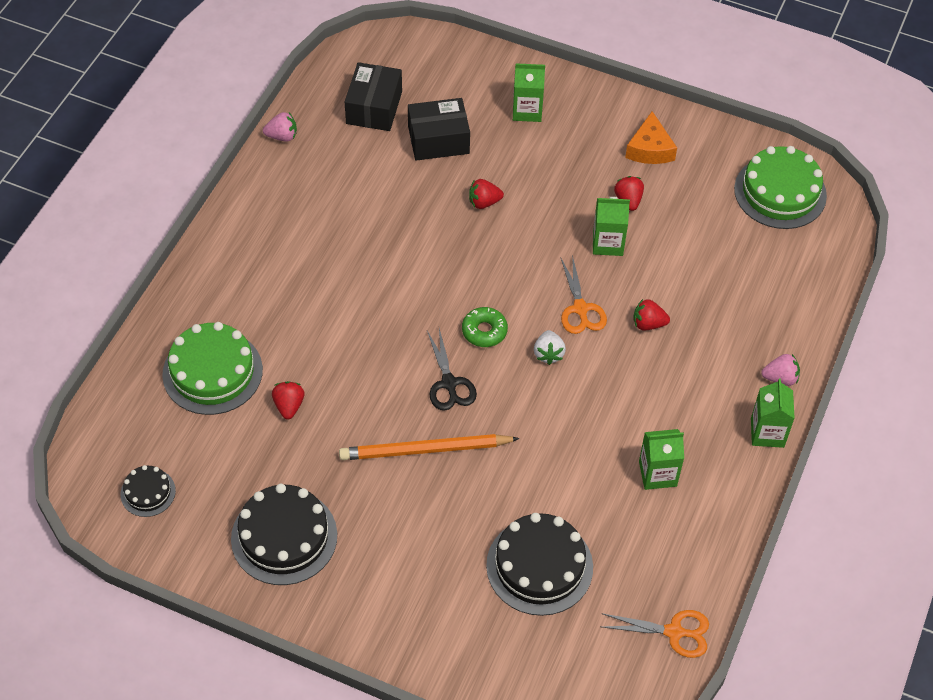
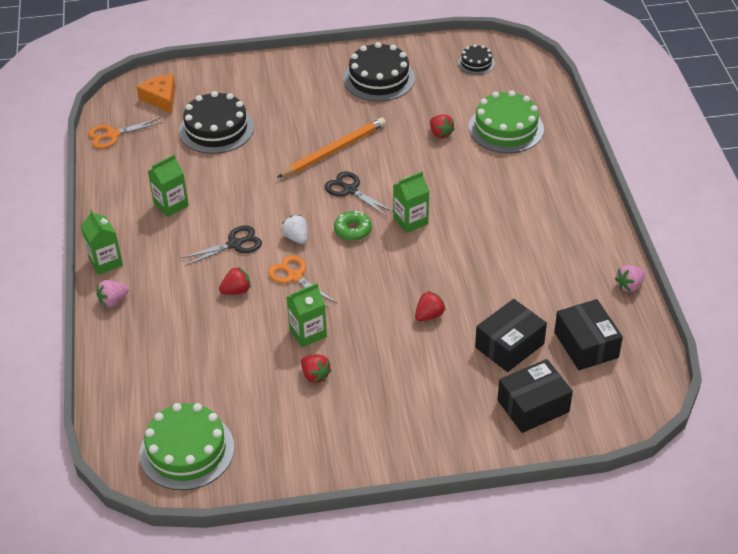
camera: 150 degrees right, 10 degrees down
green carton [513,63,545,122] -> green carton moved to [393,171,429,233]
orange cheese [625,111,677,164] -> orange cheese moved to [137,74,176,113]
none -> black scissors [182,225,262,266]
none -> black box [497,359,573,433]

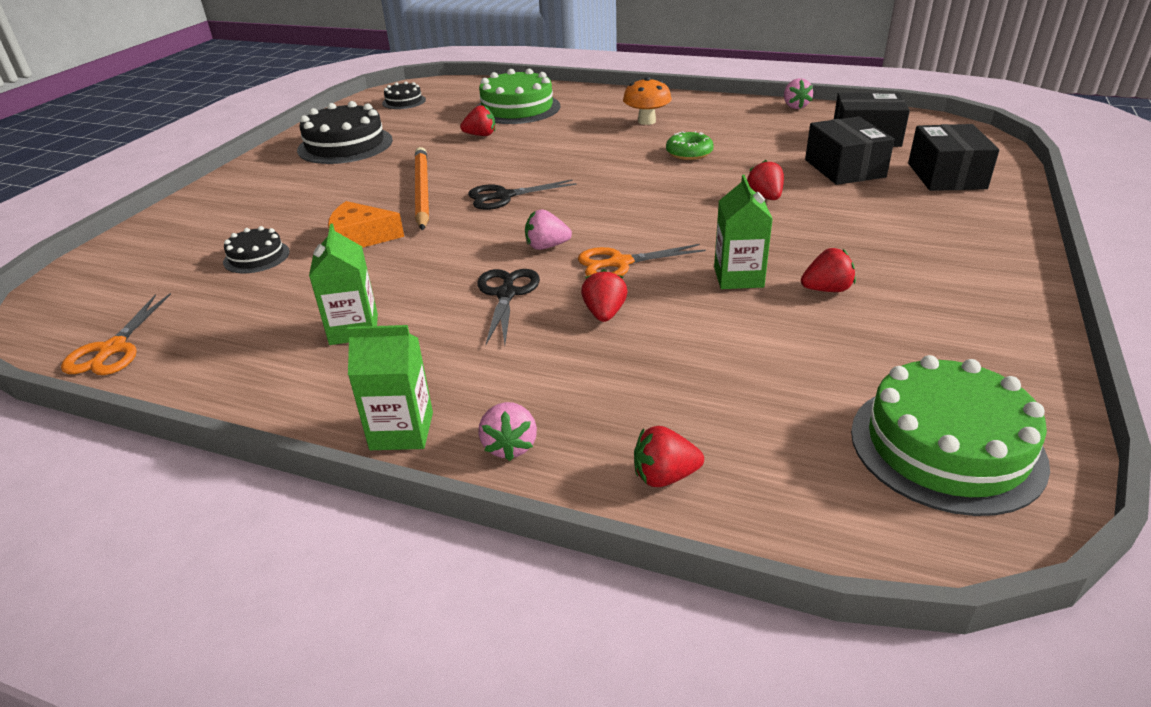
camera: 60 degrees left, 10 degrees down
orange cheese [137,74,176,113] -> orange cheese moved to [328,201,404,248]
black cake [179,91,254,154] -> black cake [223,226,290,273], size x0.52
white strawberry [281,215,307,244] -> pink strawberry [525,209,572,250]
green donut [334,211,372,241] -> green donut moved to [666,131,714,160]
green carton [393,171,429,233] -> none
none -> orange mushroom [623,77,672,125]
none -> red strawberry [634,426,704,487]

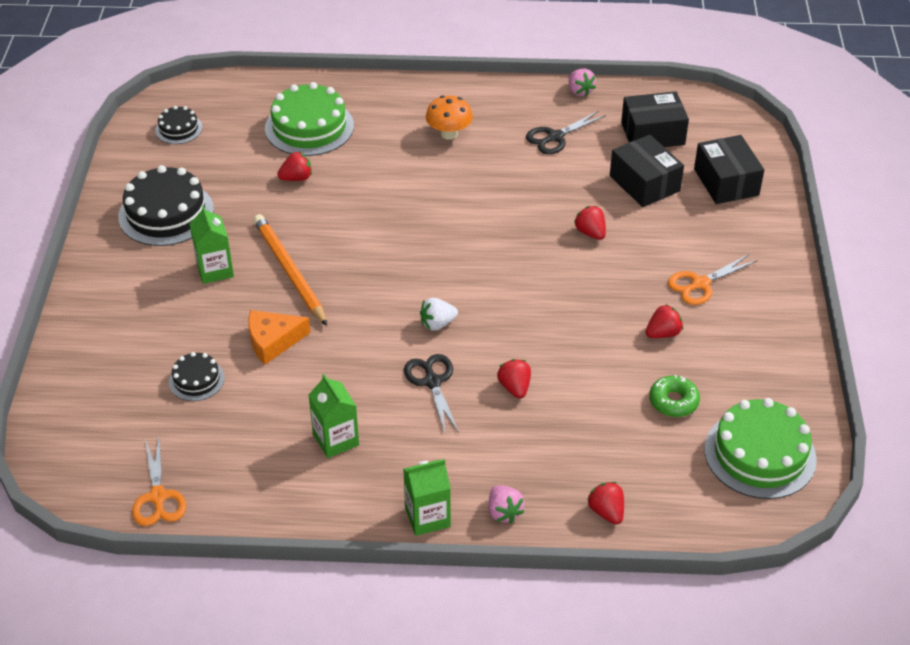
camera: 20 degrees left, 10 degrees up
black scissors [468,180,577,210] -> black scissors moved to [526,111,606,154]
pink strawberry [525,209,572,250] -> white strawberry [420,298,458,331]
orange scissors [578,244,706,276] -> orange scissors moved to [668,254,757,305]
red strawberry [634,426,704,487] -> red strawberry turned 90 degrees clockwise [587,482,624,525]
green donut [666,131,714,160] -> green donut moved to [649,375,700,417]
green carton [714,175,773,289] -> green carton moved to [189,205,234,284]

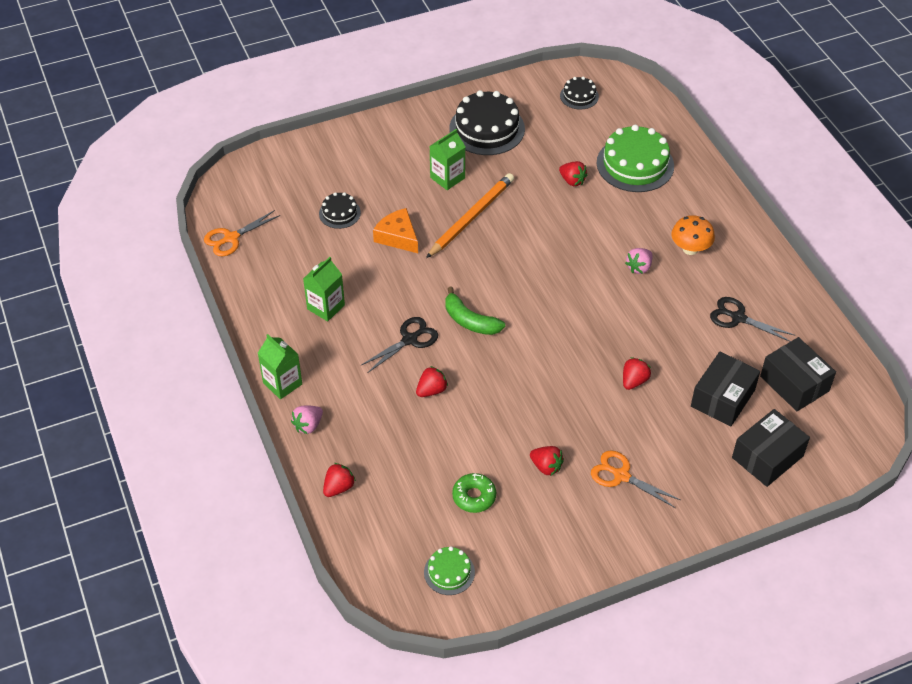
camera: 65 degrees right, 5 degrees up
white strawberry [420,298,458,331] -> green banana [446,286,505,335]
pink strawberry [569,68,596,97] -> pink strawberry moved to [625,248,652,274]
green cake [704,398,817,499] -> green cake [424,546,475,595], size x0.52

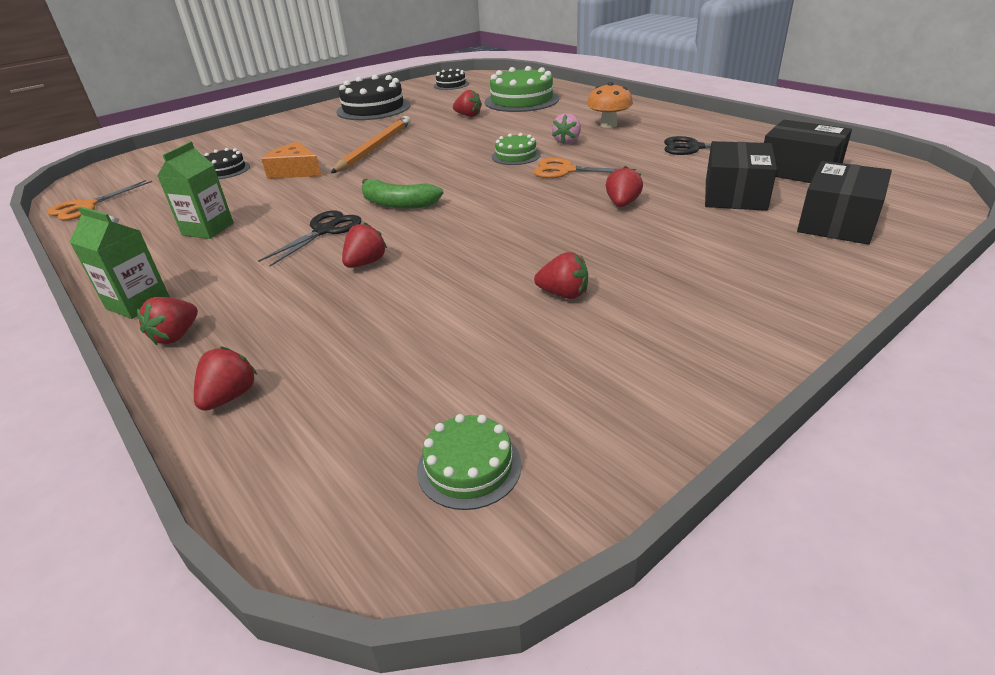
camera: 15 degrees left, 15 degrees down
pink strawberry [291,405,323,434] -> red strawberry [137,297,198,345]
green carton [430,129,465,190] -> none
green donut [452,473,496,513] -> none
orange scissors [591,450,681,508] -> orange scissors moved to [534,158,636,178]
none -> green cake [492,133,541,165]

